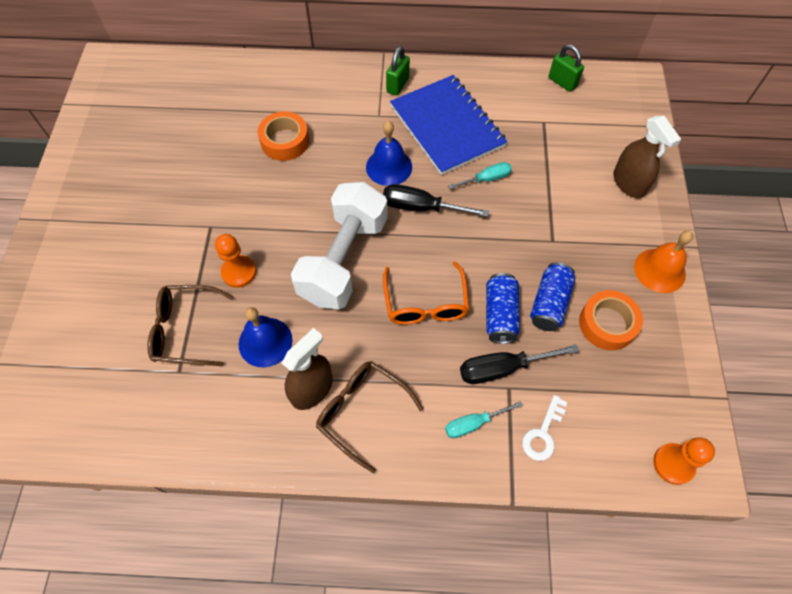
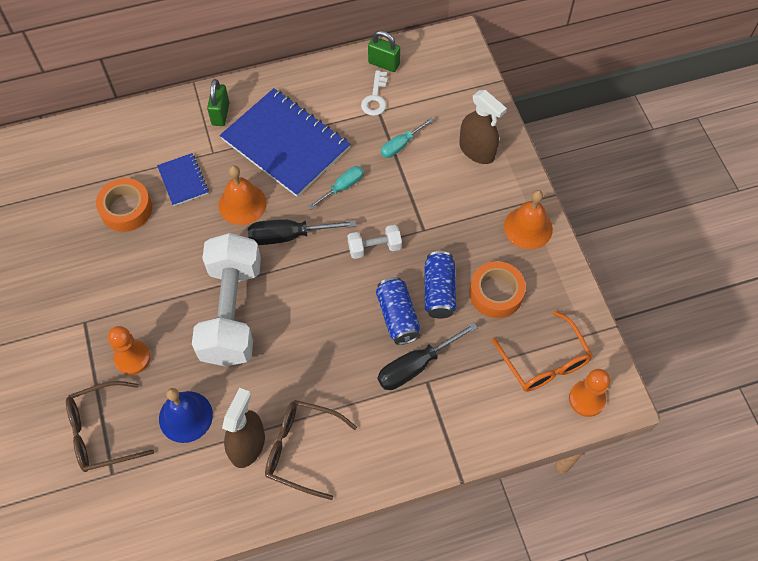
camera: 20 degrees left, 0 degrees up
blue bell [366,121,412,186] -> orange bell [219,165,267,225]
orange glasses [383,261,469,325] -> orange glasses moved to [492,310,593,392]
turquoise screwdriver [445,401,522,438] -> turquoise screwdriver moved to [381,117,433,158]
white key [522,395,567,461] -> white key moved to [361,70,387,116]
none -> blue notebook [157,153,209,206]
none -> white dumbbell [348,225,402,259]

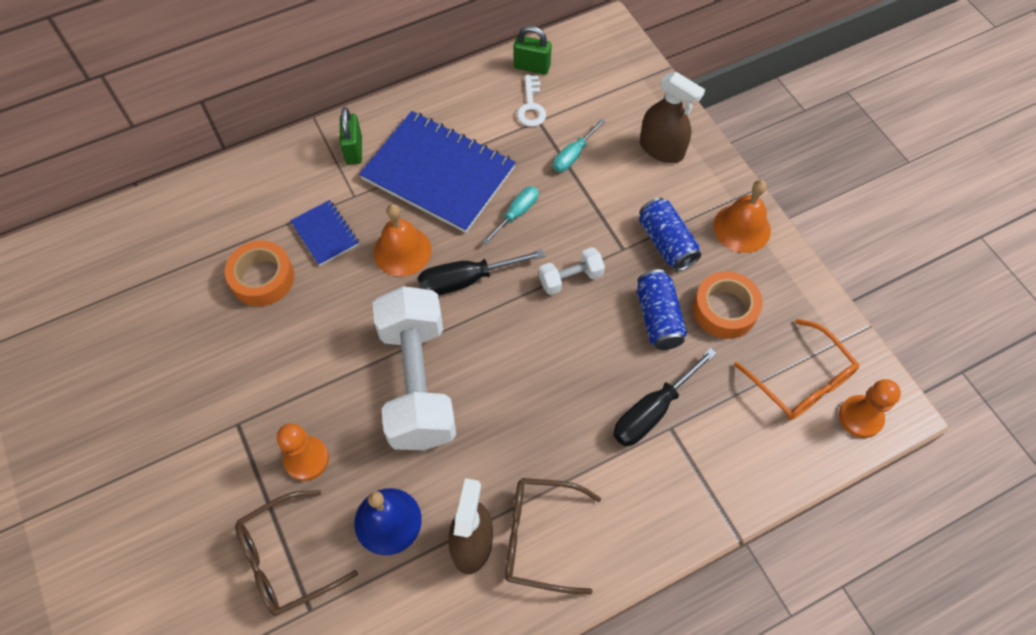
camera: 10 degrees left, 0 degrees up
blue can [376,277,420,345] -> blue can moved to [639,198,701,271]

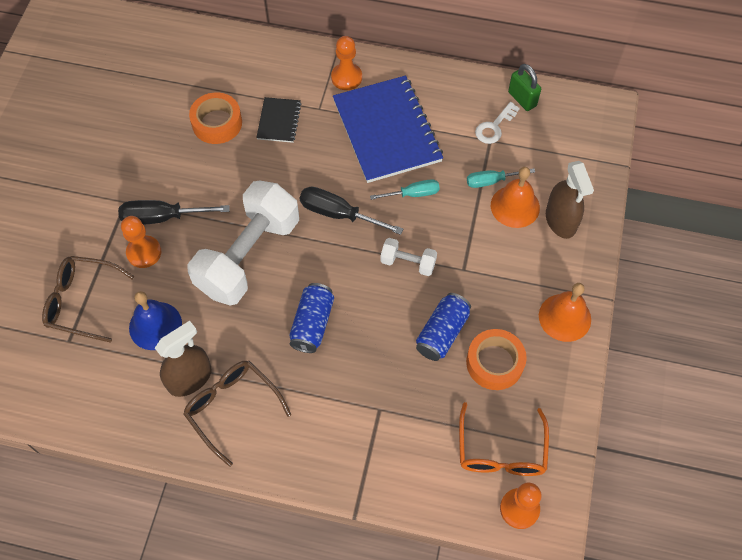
camera: 40 degrees right, 0 degrees up
blue notebook [290,200,359,266] -> black notebook [256,97,302,143]
green padlock [340,107,362,164] -> orange pawn [331,36,362,90]
orange bell [374,204,432,276] -> orange bell moved to [491,167,540,228]
black screwdriver [613,348,717,446] -> black screwdriver moved to [118,200,229,225]
blue can [639,198,701,271] -> blue can moved to [289,283,334,353]

